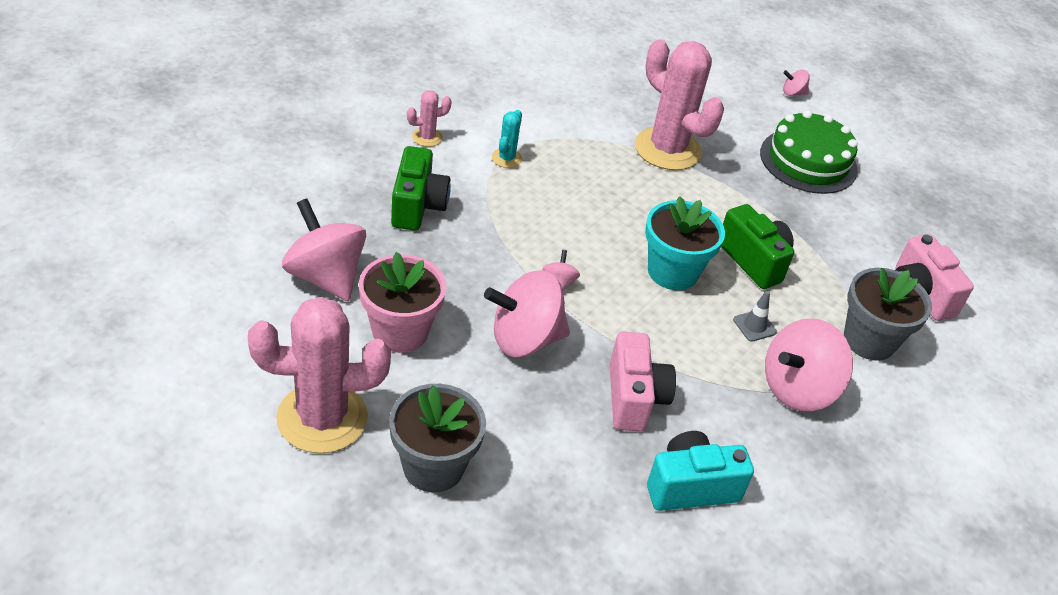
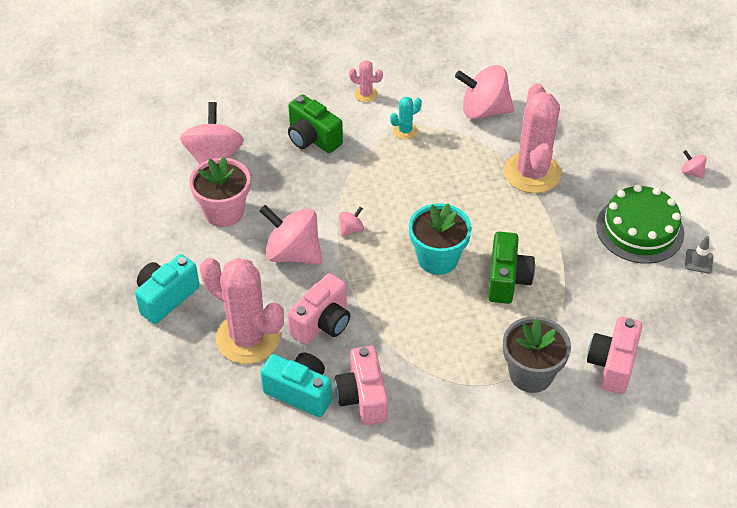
camera: 45 degrees right, 5 degrees up
pink cactus [248,297,391,453] -> pink cactus moved to [200,258,284,364]
grey flower pot [389,384,486,493] -> turquoise camera [135,254,200,324]
green camera [391,146,451,230] -> green camera turned 90 degrees clockwise [288,94,343,153]
grey traffic cone [733,291,777,342] -> grey traffic cone moved to [685,236,713,273]
pink spinning top [765,318,853,411] -> pink spinning top moved to [455,65,514,120]
none -> pink camera [335,346,388,425]

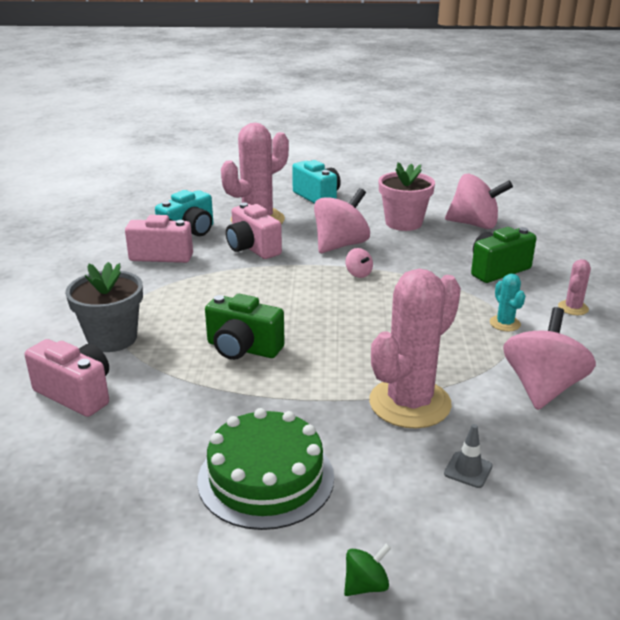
camera: 105 degrees right, 20 degrees down
turquoise flower pot [409,203,472,275] -> none
pink cactus [504,83,561,194] -> pink cactus turned 60 degrees counterclockwise [369,269,461,429]
pink spinning top [682,150,707,179] -> green spinning top [344,543,391,596]
grey traffic cone [685,236,713,273] -> grey traffic cone moved to [444,424,493,488]

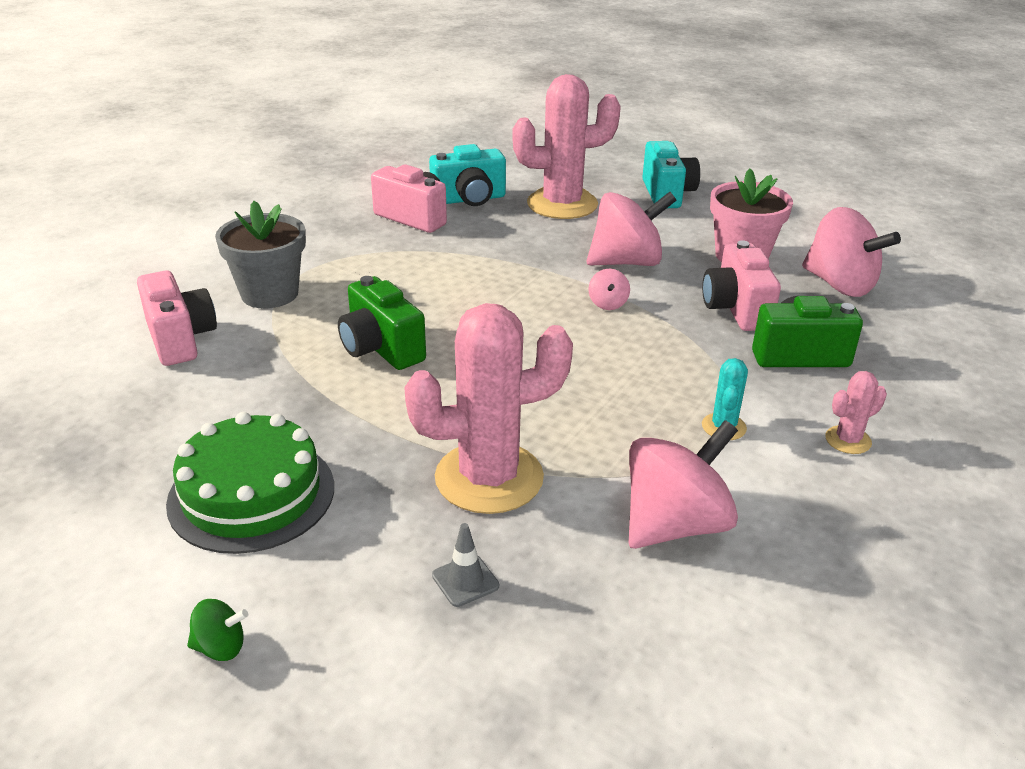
camera: 30 degrees right, 5 degrees up
pink camera [226,203,282,259] -> pink camera moved to [702,240,781,331]

